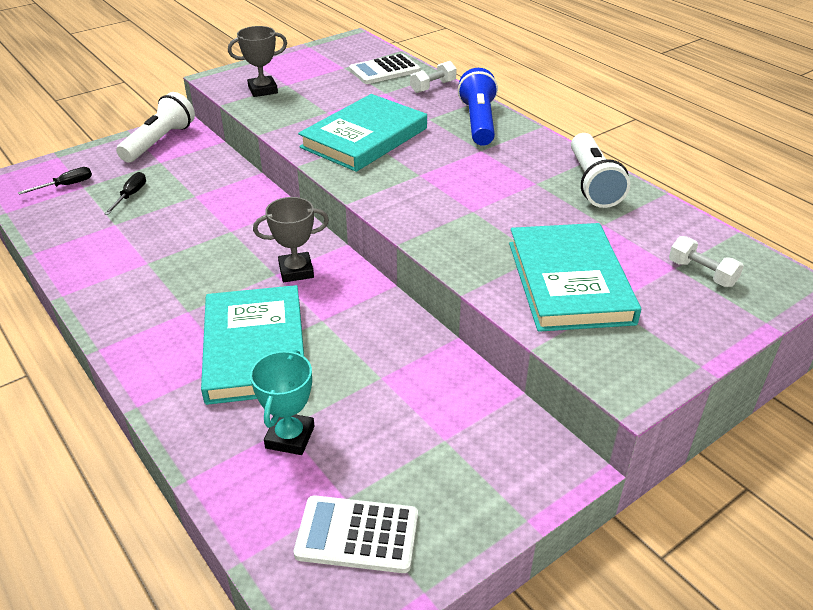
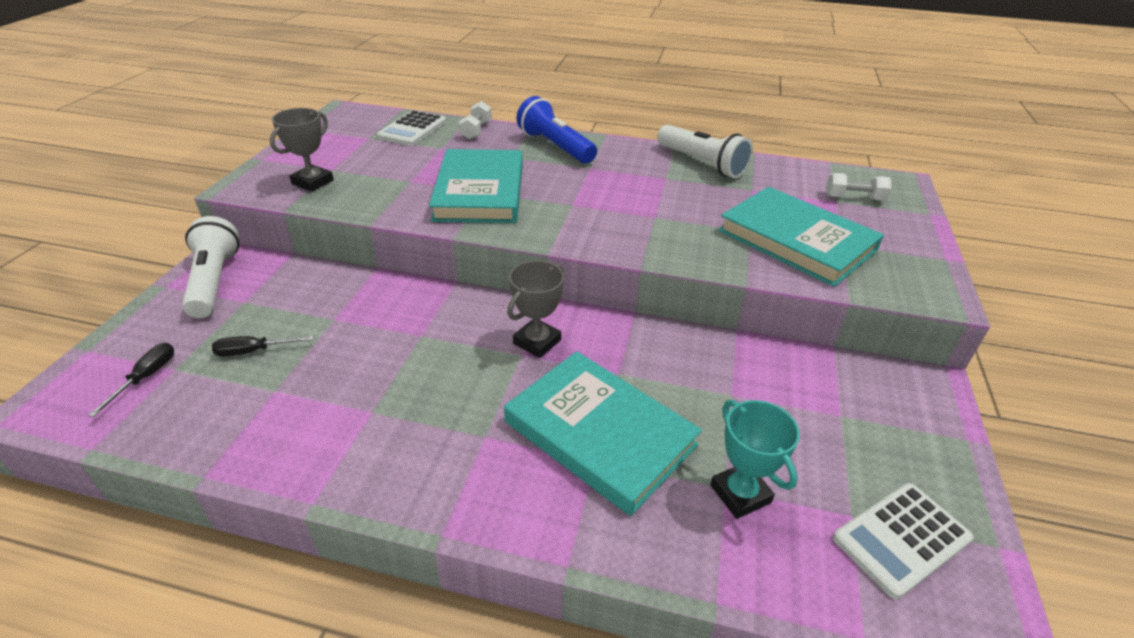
camera: 40 degrees left, 0 degrees up
black screwdriver [104,172,146,215] -> black screwdriver turned 75 degrees counterclockwise [212,336,314,357]

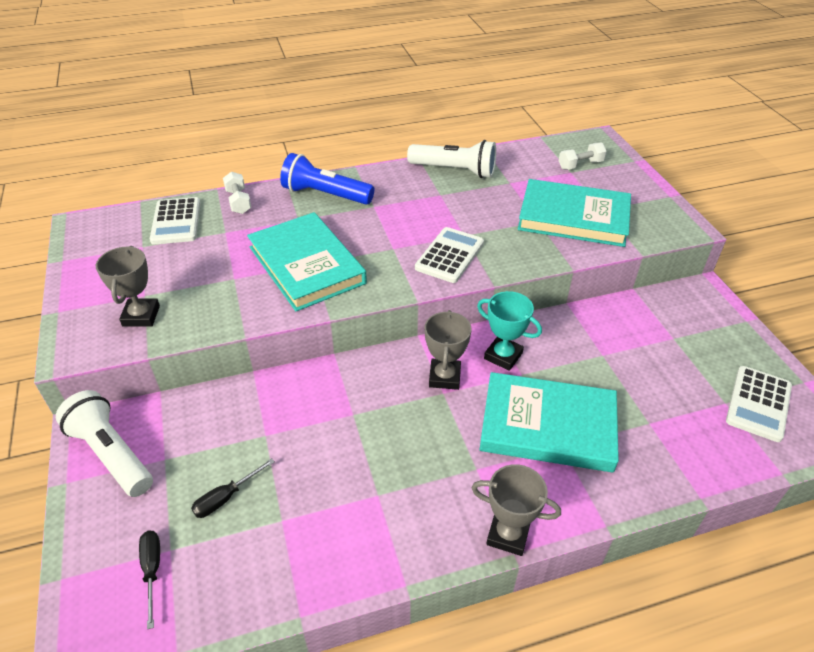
camera: 30 degrees left, 5 degrees up
turquoise trophy [710,400,800,519] -> turquoise trophy moved to [477,291,542,371]
none -> white calculator [415,227,484,283]
none -> grey trophy [472,464,561,556]

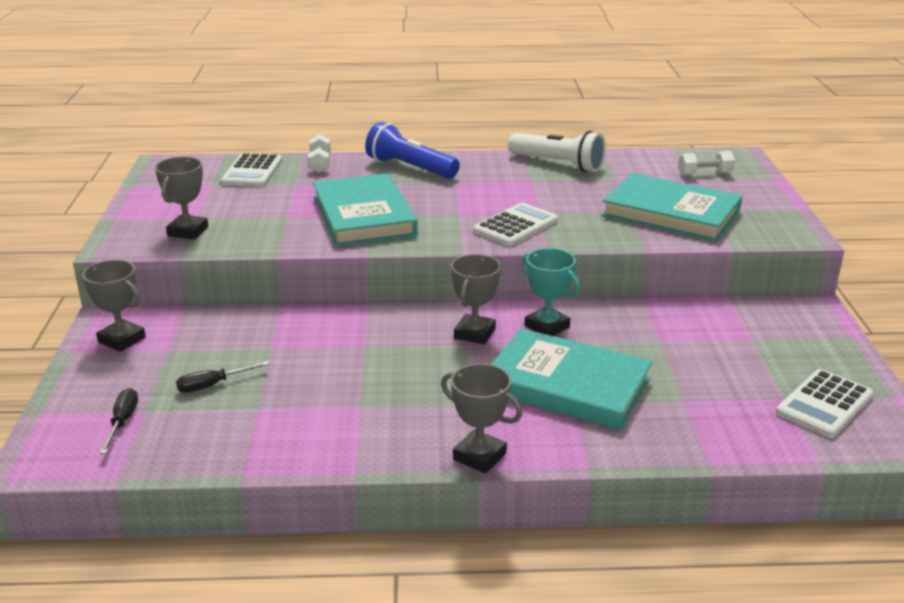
camera: 15 degrees right, 15 degrees down
white flashlight [56,390,153,497] -> grey trophy [82,260,146,352]

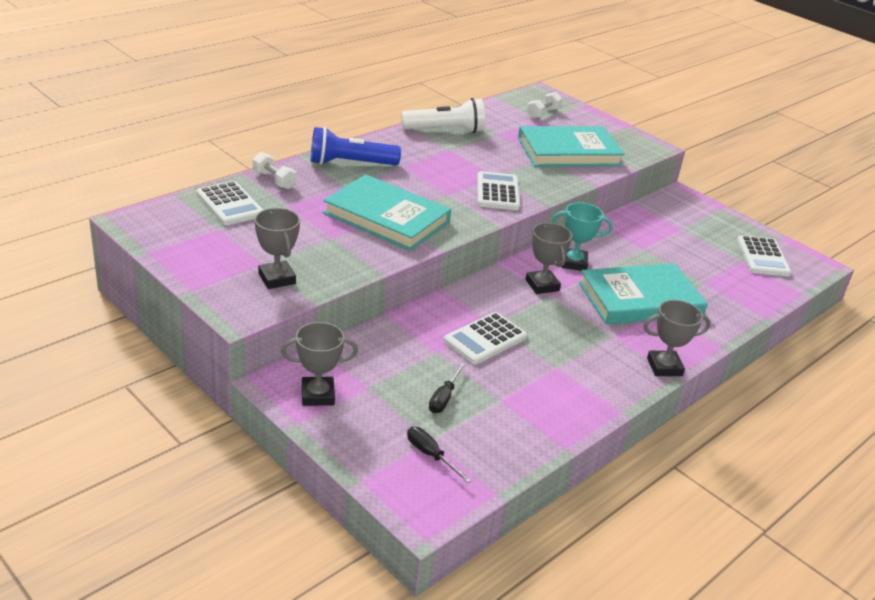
camera: 45 degrees left, 5 degrees up
none -> white calculator [444,312,527,364]

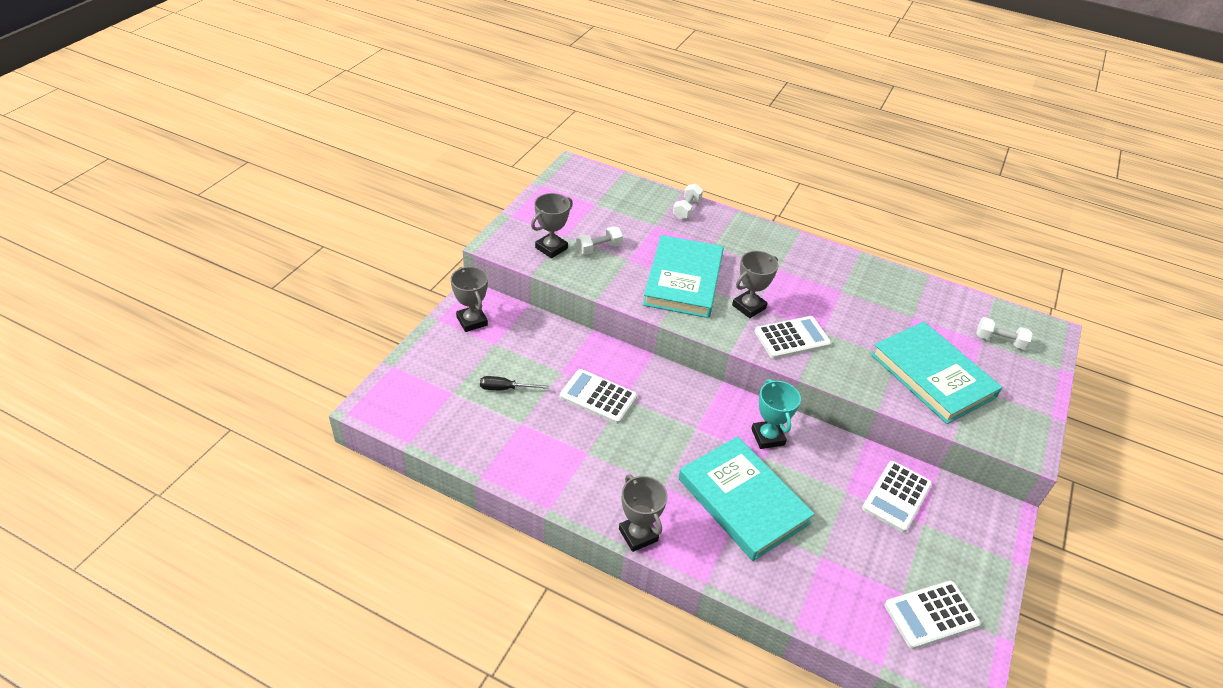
camera: 70 degrees right, 10 degrees up
white calculator [196,181,263,225] -> white calculator moved to [862,461,932,533]
blue flashlight [311,127,401,165] -> none
white flashlight [401,98,485,133] -> none
black screwdriver [407,427,472,483] -> none
grey trophy [526,223,572,294] -> grey trophy moved to [732,251,778,318]
none -> white dumbbell [576,226,623,255]

